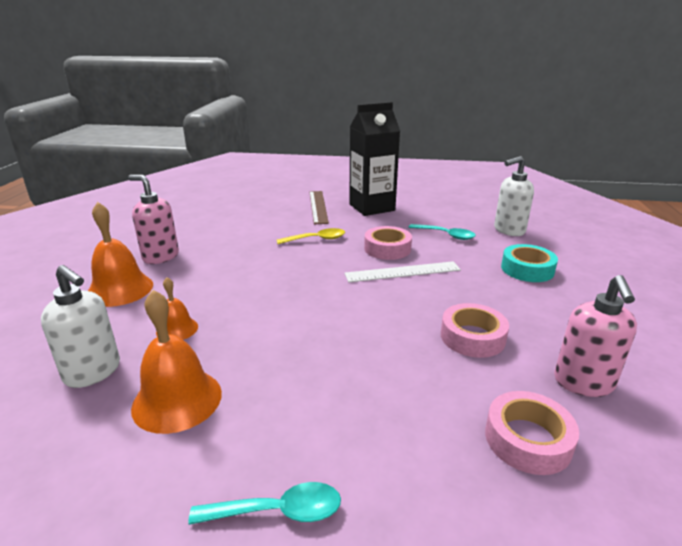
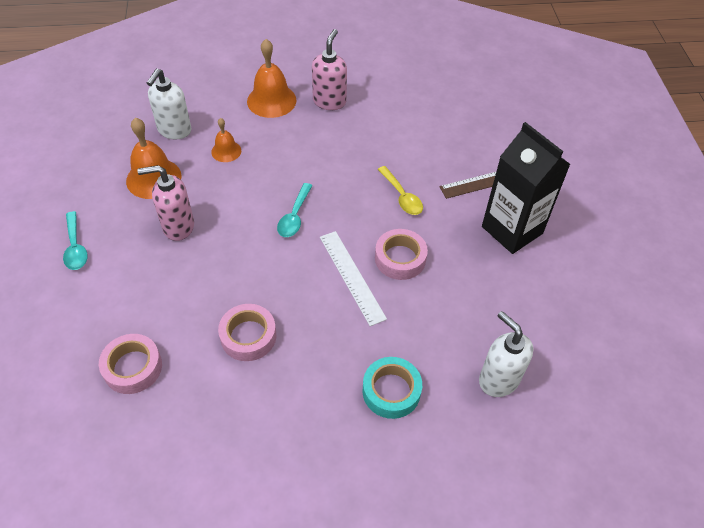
camera: 75 degrees right, 25 degrees up
turquoise spoon [408,224,476,240] -> turquoise spoon moved to [277,183,313,237]
pink soap dispenser [554,275,637,397] -> pink soap dispenser moved to [137,165,194,241]

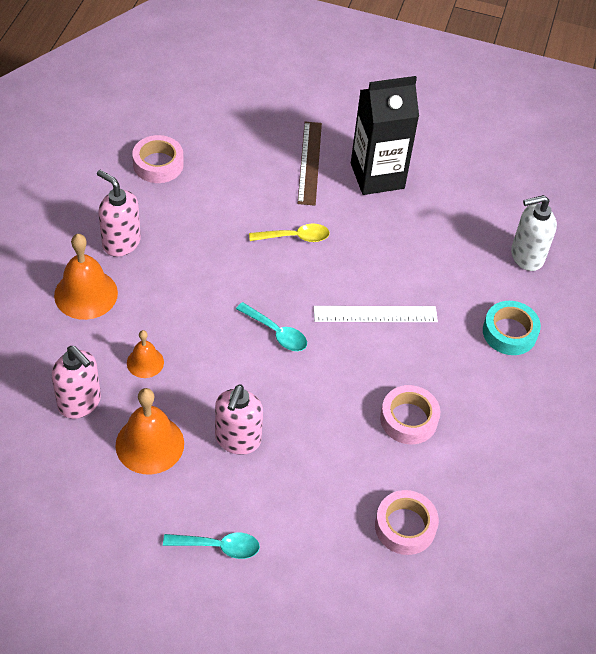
camera: 70 degrees left, 0 degrees up
white soap dispenser [147,69,191,139] -> pink soap dispenser [52,346,101,419]
pink tape [375,229,428,280] -> pink tape moved to [132,135,184,183]

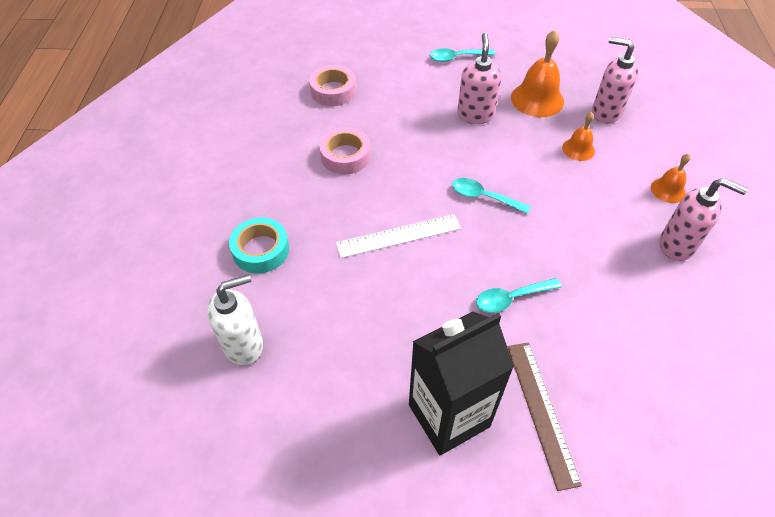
camera: 170 degrees right, 0 degrees up
orange bell [54,234,118,320] -> orange bell [651,153,691,203], size x0.57
pink tape [132,135,184,183] -> none
yellow spoon [249,224,330,242] -> turquoise spoon [476,278,561,313]

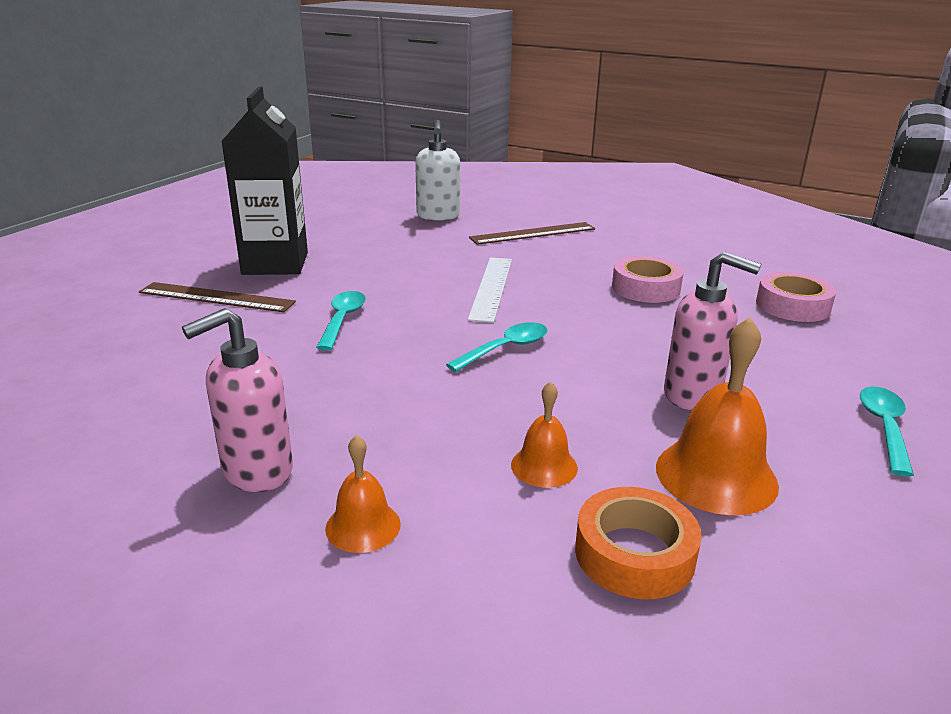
camera: 115 degrees right, 25 degrees down
turquoise tape [229,217,289,273] -> brown ruler [469,222,595,245]
pink soap dispenser [592,37,638,123] -> orange tape [575,487,702,599]

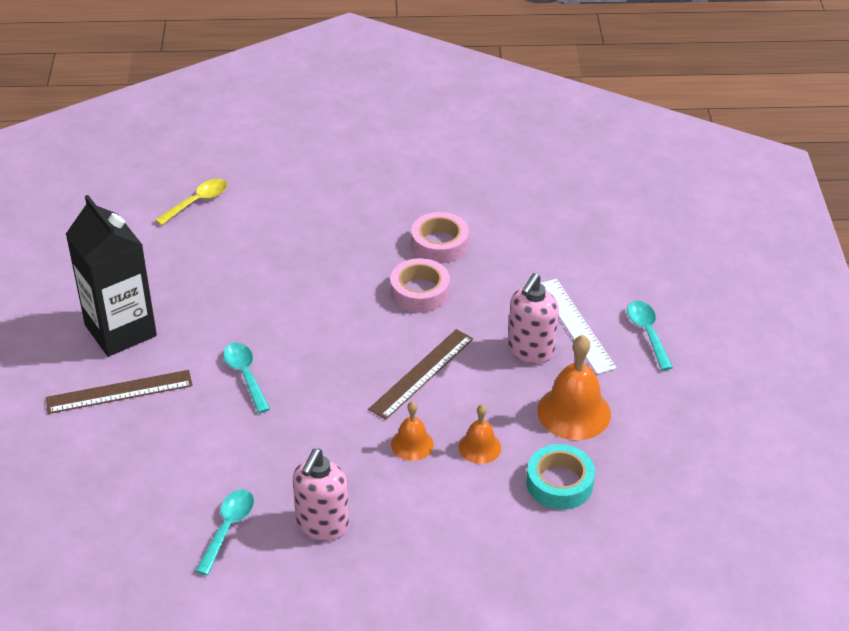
camera: 30 degrees left, 15 degrees up
orange bell [325,435,401,553] -> orange bell moved to [391,401,434,461]
white soap dispenser [415,120,460,221] -> yellow spoon [155,179,227,226]
turquoise spoon [446,322,548,372] -> turquoise spoon moved to [196,489,254,575]
white ruler [468,258,512,323] -> white ruler moved to [540,279,617,374]
brown ruler [469,222,595,245] -> brown ruler moved to [369,329,473,420]
orange tape [575,487,702,599] -> turquoise tape [527,444,595,510]
pink soap dispenser [664,252,761,410] -> pink soap dispenser turned 120 degrees clockwise [508,273,559,363]
pink tape [756,272,836,322] -> pink tape moved to [390,258,450,313]

